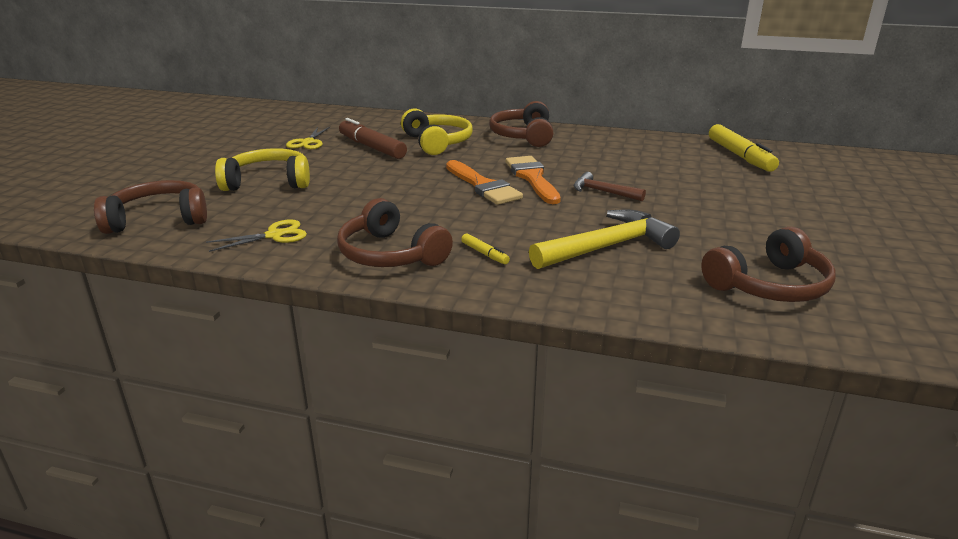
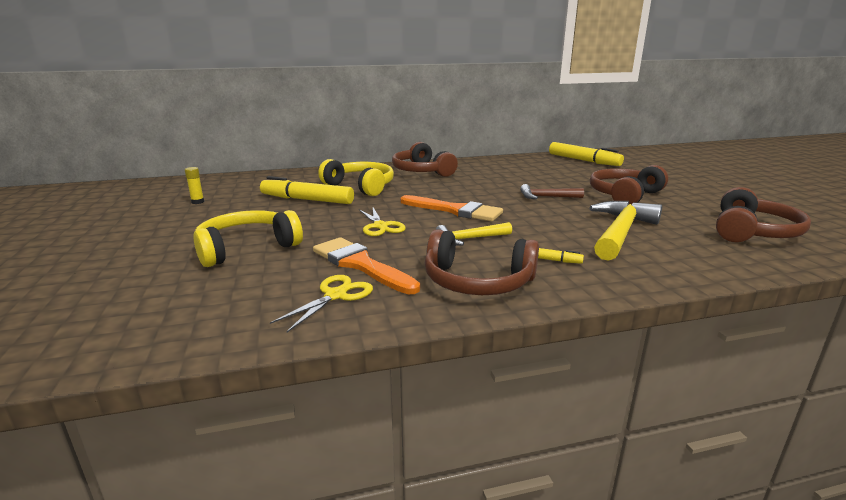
camera: 30 degrees left, 5 degrees down
brown headphones [94,180,207,234] -> brown headphones moved to [590,165,668,204]
yellow scissors [286,127,330,149] -> yellow scissors moved to [359,208,406,236]
brown marker [339,118,407,159] -> yellow marker [260,176,354,204]
orange brush [506,156,561,204] -> orange brush moved to [313,237,420,294]
none -> yellow glue stick [185,167,204,204]
none -> yellow hammer [436,222,512,246]

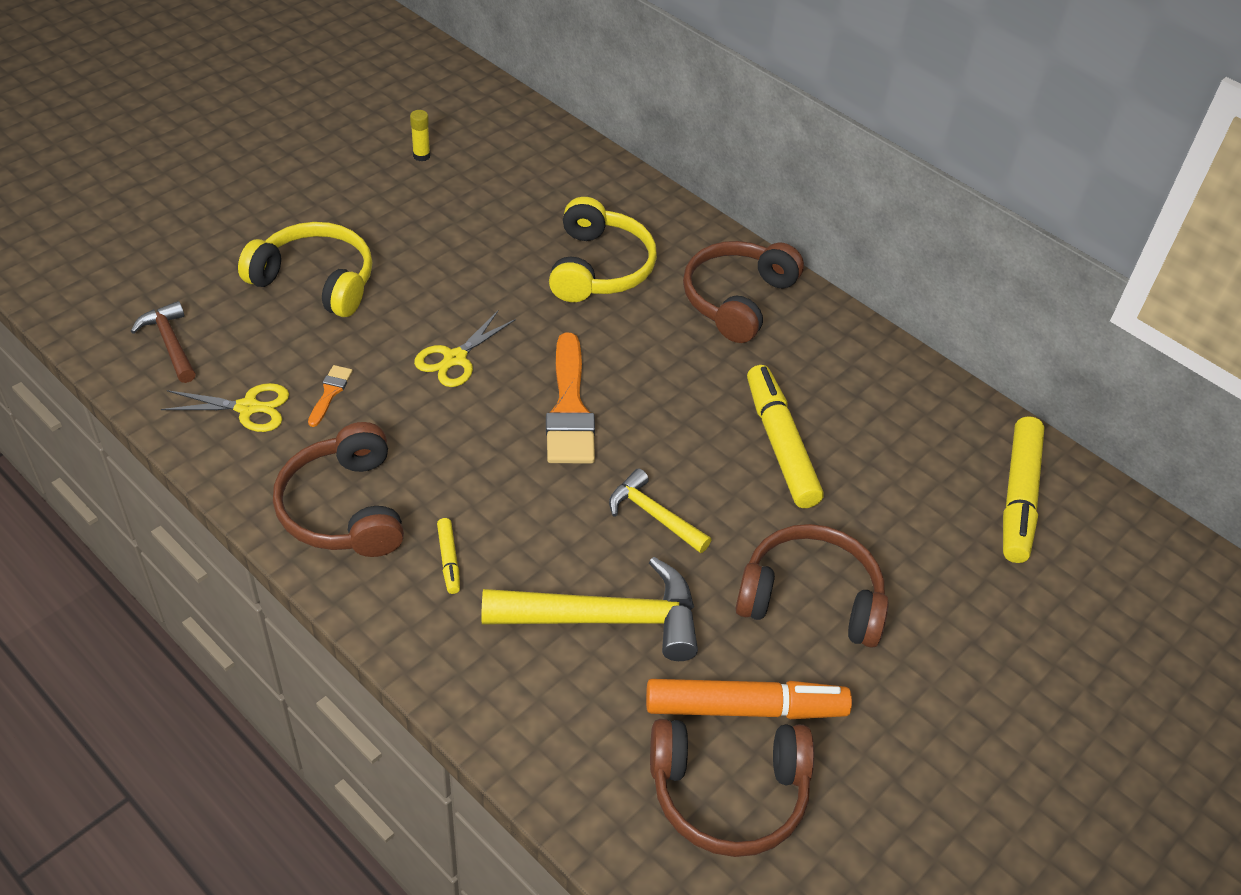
camera: 55 degrees right, 25 degrees up
yellow marker [260,176,354,204] -> yellow marker moved to [747,365,824,508]
orange brush [313,237,420,294] -> orange brush [308,365,353,427], size x0.46
yellow hammer [436,222,512,246] -> yellow hammer moved to [609,468,711,553]
brown hammer [520,184,584,199] -> brown hammer moved to [131,301,196,383]
none -> orange marker [646,679,852,719]

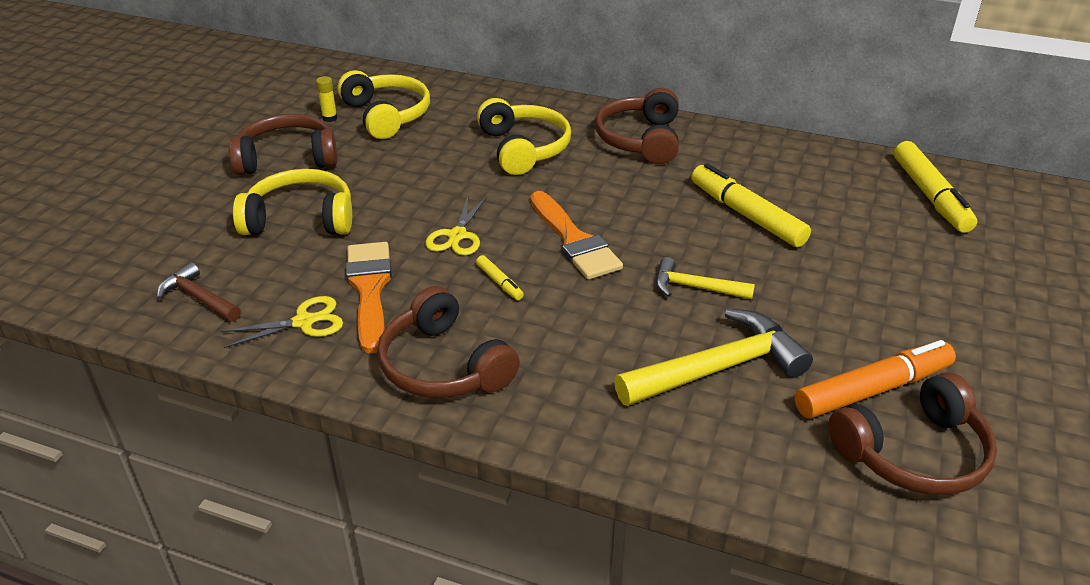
camera: 20 degrees left, 10 degrees down
orange brush [308,365,353,427] -> orange brush [346,242,392,353], size x2.17
yellow marker [437,518,460,594] -> yellow marker moved to [476,255,524,300]
brown headphones [735,524,889,648] -> brown headphones moved to [229,114,337,175]
none -> yellow headphones [338,70,430,139]

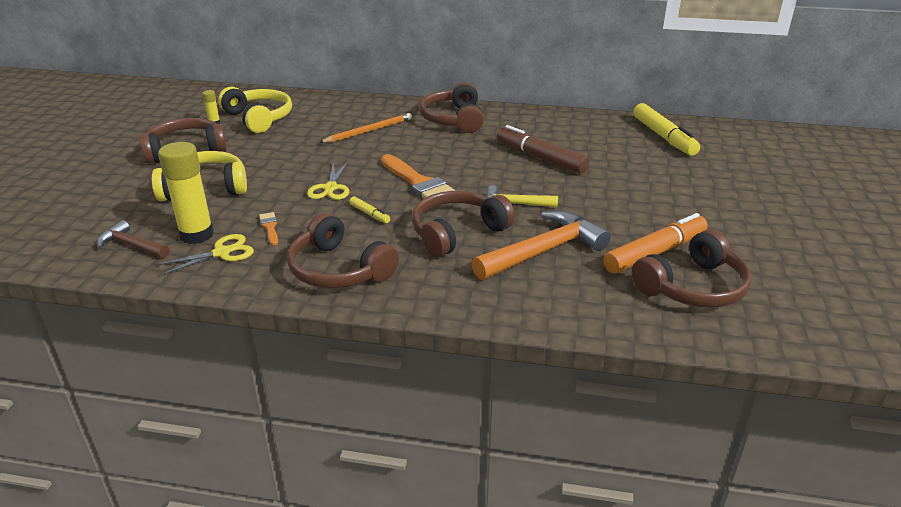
camera: 10 degrees left, 5 degrees down
orange brush [346,242,392,353] -> orange brush [259,212,278,245], size x0.46
yellow headphones [477,98,571,175] -> orange pencil [319,113,412,143]
yellow hammer [614,309,813,406] -> orange hammer [472,211,611,280]
yellow marker [691,163,811,247] -> brown marker [497,125,589,174]
none -> yellow glue stick [158,142,214,244]
none -> brown headphones [412,191,515,258]

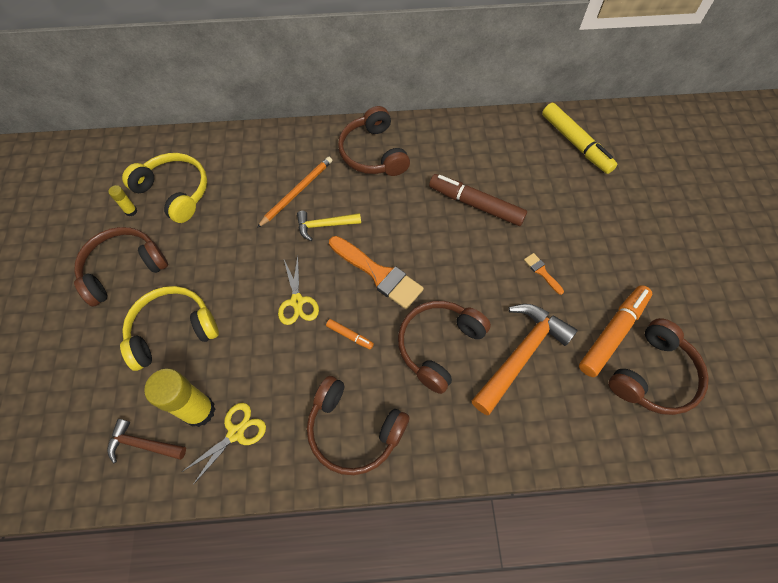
camera: 15 degrees left, 30 degrees up
orange brush [259,212,278,245] -> orange brush moved to [524,253,564,295]
yellow marker [349,197,390,223] -> orange marker [326,319,374,350]
yellow hammer [487,185,558,207] -> yellow hammer moved to [297,211,361,241]

